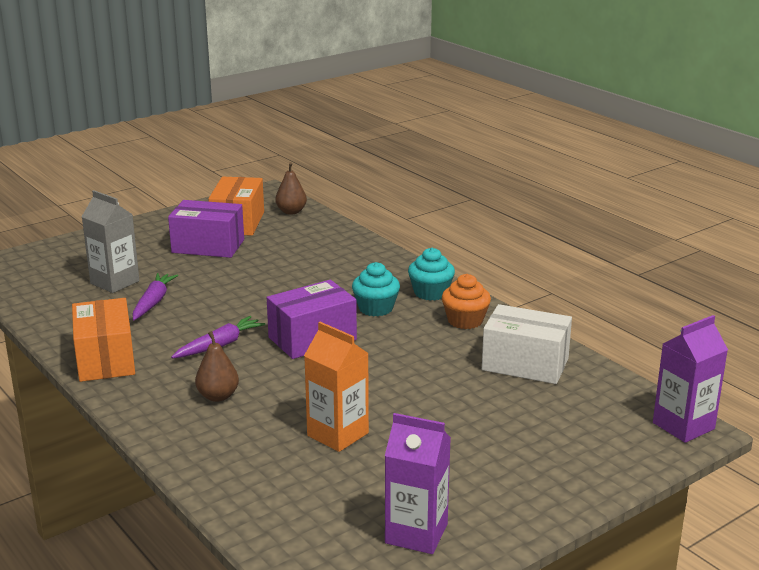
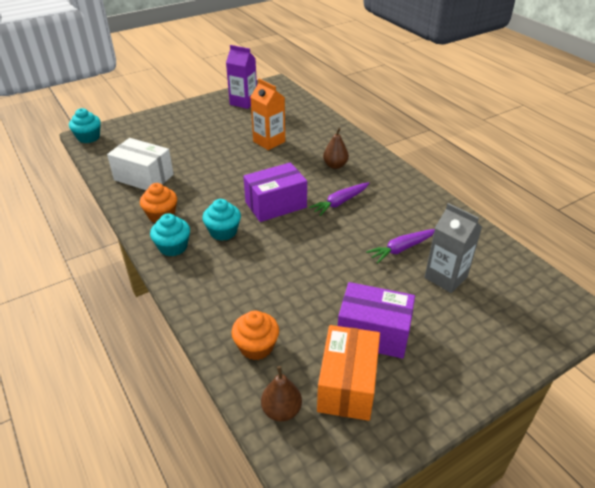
camera: 175 degrees left, 15 degrees up
orange box [72,298,135,382] -> none
purple carrot [133,273,178,320] -> purple carrot turned 45 degrees clockwise [366,229,435,263]
purple carton [653,315,728,443] -> turquoise cupcake [69,108,101,143]
none -> orange cupcake [231,310,279,360]

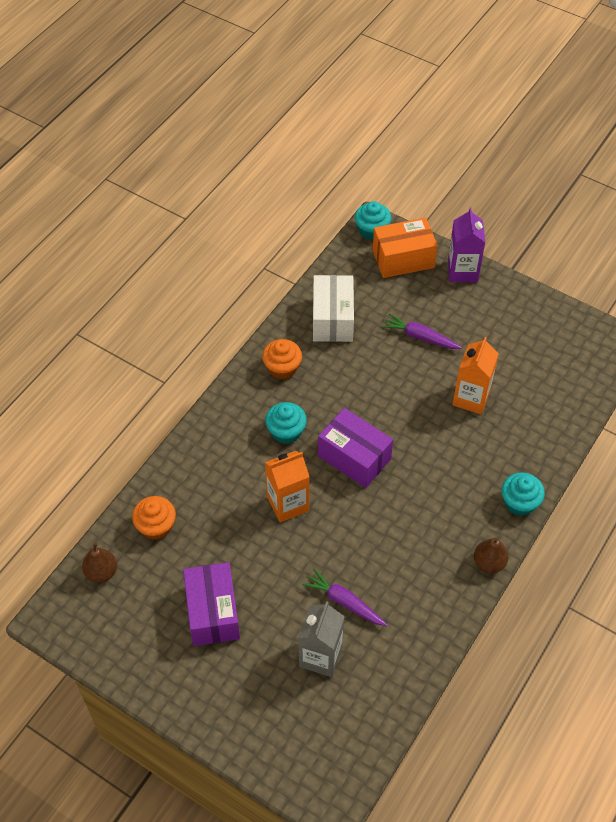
camera: 65 degrees right, 15 degrees up
turquoise cupcake [150,213,190,257] -> turquoise cupcake moved to [502,473,545,516]
purple carton [226,45,257,109] -> purple carton moved to [448,208,485,282]
purple carrot [309,182,369,216] -> purple carrot moved to [382,313,462,349]
orange box [317,325,380,421] -> orange box moved to [372,217,438,278]
brown pear [323,128,349,169] -> brown pear moved to [474,538,508,573]
none -> orange carton [265,451,309,523]

